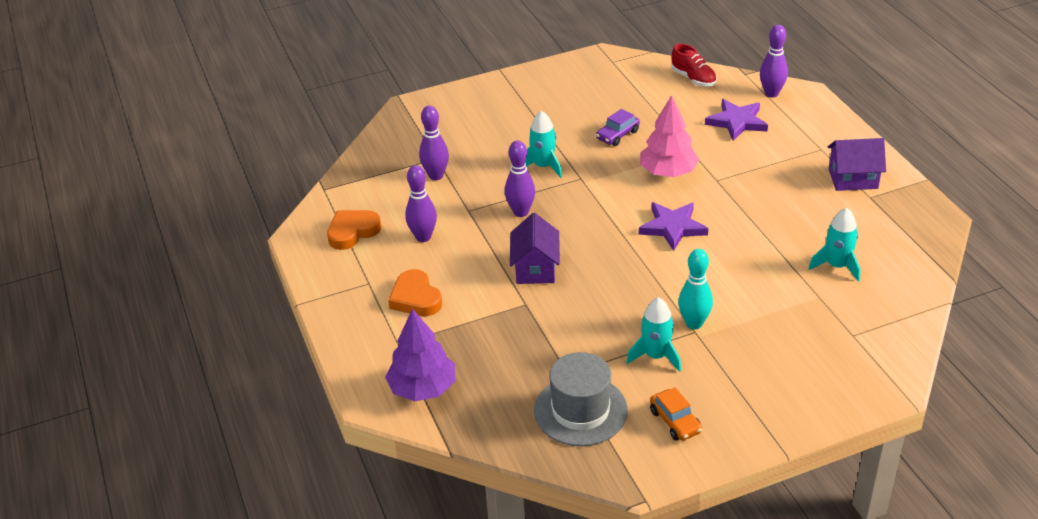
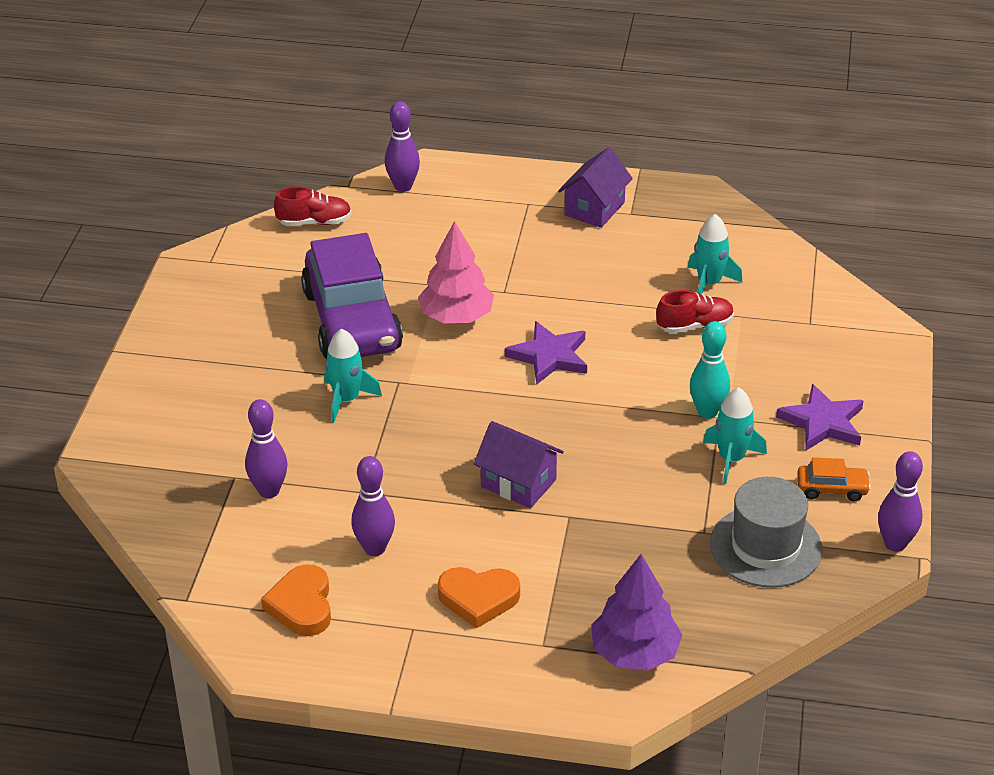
camera: 60 degrees left, 0 degrees up
purple bowling pin [505,141,535,217] -> purple bowling pin moved to [878,451,923,552]
purple car [596,109,640,146] -> purple car [301,233,403,359], size x2.49
purple star [705,99,768,141] -> purple star moved to [776,384,864,450]
none -> red shoe [656,290,734,333]

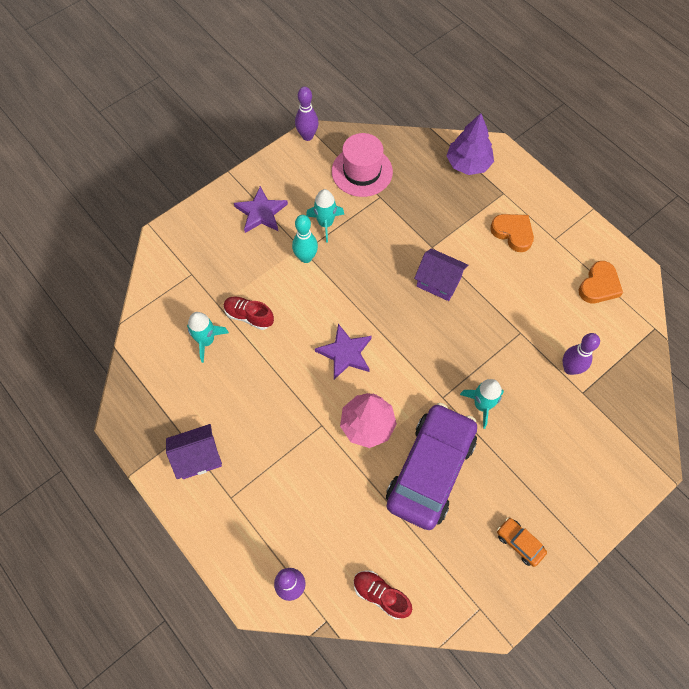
camera: 140 degrees left, 25 degrees up
purple bowling pin [351,456,395,556] -> none
purple house [474,421,564,508] -> purple house turned 45 degrees counterclockwise [414,248,468,301]
grey hat [710,477,823,587] -> pink hat [332,133,393,197]
orange car [797,457,871,501] -> orange car moved to [497,518,547,567]

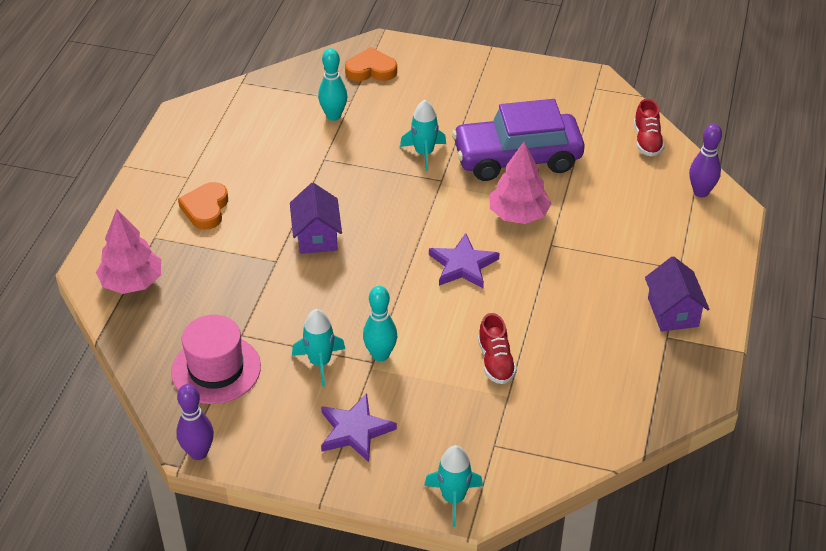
camera: 125 degrees left, 20 degrees down
purple house [166,424,222,479] -> purple house turned 45 degrees clockwise [645,256,710,332]
turquoise rocket [187,312,229,363] -> turquoise rocket moved to [424,445,483,527]
purple tree [446,113,494,175] -> pink tree [96,209,161,294]
orange car [497,518,547,567] -> none
purple bowling pin [563,333,600,375] -> turquoise bowling pin [318,48,347,121]
orange heart [578,261,623,303] -> orange heart moved to [345,47,397,81]

